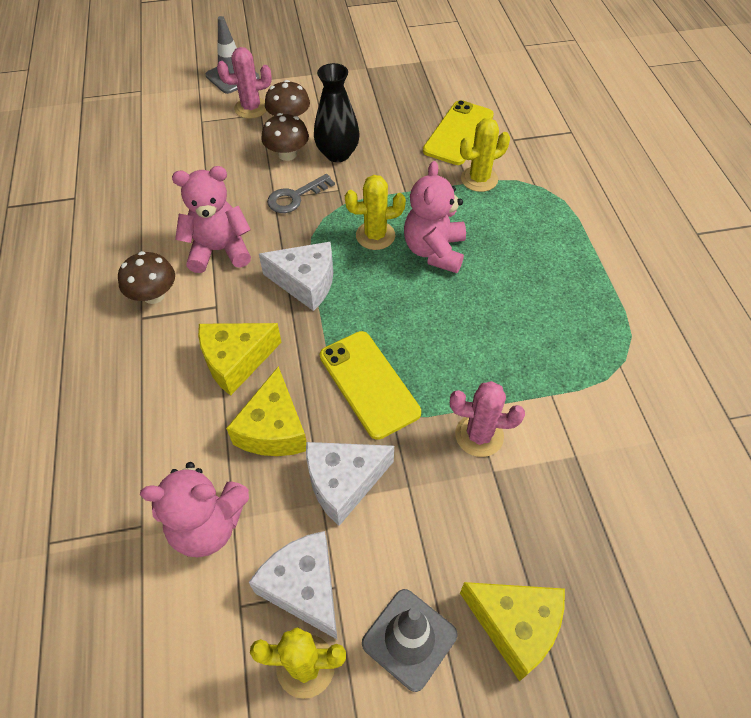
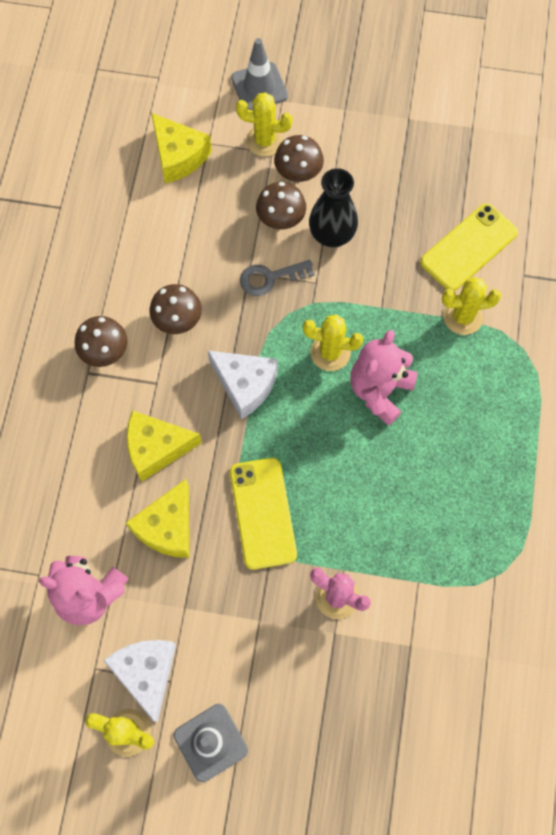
camera: 20 degrees right, 15 degrees up
pink teddy bear [172,166,251,273] -> brown mushroom [149,284,202,334]
pink cactus [217,47,272,119] -> yellow cactus [236,92,293,157]
white cheese [306,442,394,526] -> none
yellow cheese [460,582,565,681] -> yellow cheese moved to [151,113,212,183]

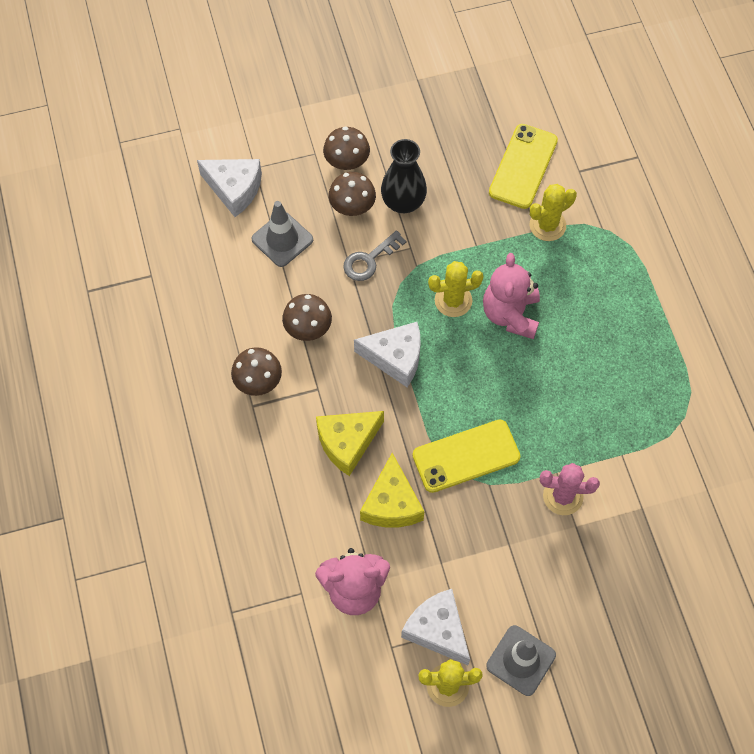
camera: 25 degrees left, 5 degrees down
yellow cheese [151,113,212,183] -> white cheese [197,159,262,217]
yellow phone [230,458,297,570] -> yellow phone turned 75 degrees counterclockwise [413,420,520,493]
grey traffic cone [231,38,288,110] -> grey traffic cone moved to [251,201,313,267]
yellow cactus [236,92,293,157] -> none

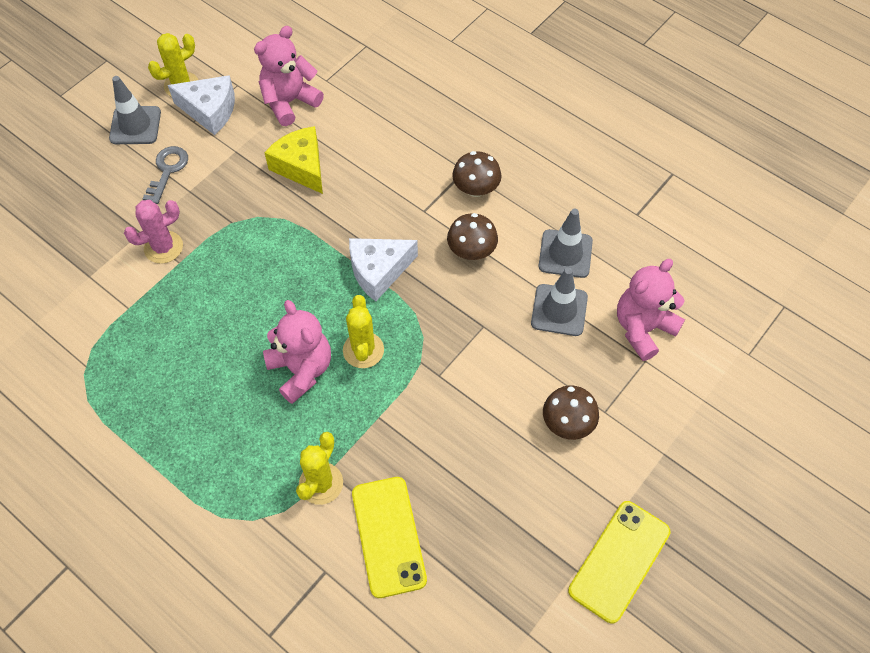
camera: 145 degrees right, 5 degrees down
white cheese [197,159,262,217] -> pink teddy bear [617,259,685,361]
yellow cheese [316,411,384,476] -> none
brown mushroom [329,172,376,216] -> none
grey key [343,230,406,281] -> grey key moved to [143,146,188,204]
black vase [381,139,427,213] -> none
yellow phone [413,420,520,493] -> yellow phone moved to [568,501,671,623]
yellow cactus [428,261,484,317] -> yellow cactus turned 45 degrees counterclockwise [343,295,384,368]
none -> grey traffic cone [539,209,593,278]

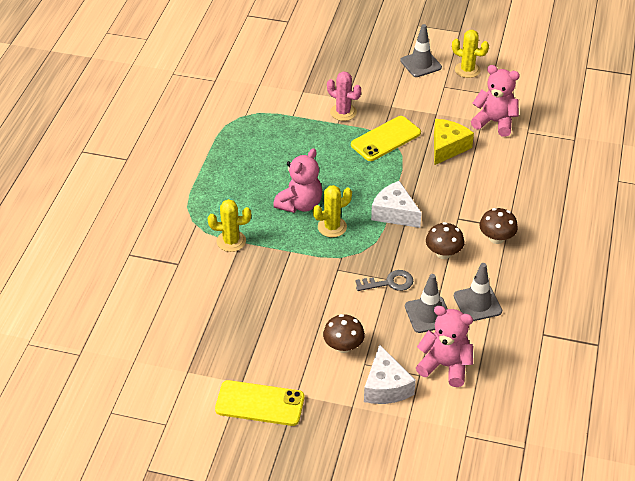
camera: 65 degrees right, 15 degrees down
grey key [143,146,188,204] -> grey key moved to [355,270,413,291]
white cheese [168,75,235,135] -> white cheese moved to [364,344,416,404]
yellow phone [352,477,427,598] -> yellow phone moved to [351,116,421,161]

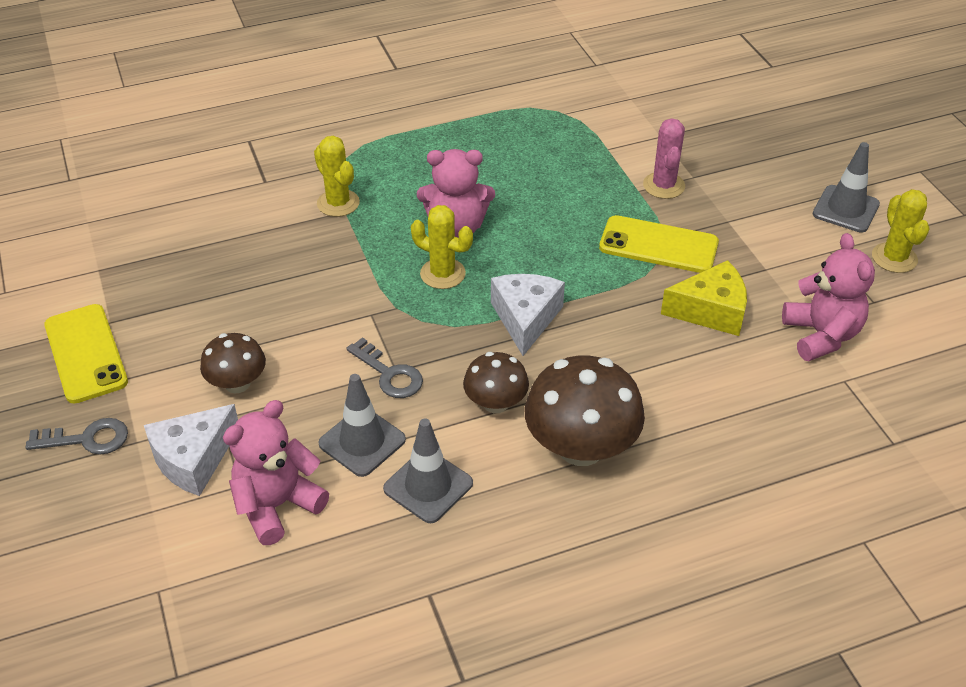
camera: 55 degrees right, 0 degrees up
pink teddy bear [416,306,473,387] -> pink teddy bear turned 120 degrees counterclockwise [223,400,329,545]
brown mushroom [479,208,518,244] -> brown mushroom [525,355,645,466], size x1.74
none -> grey key [26,418,128,455]

